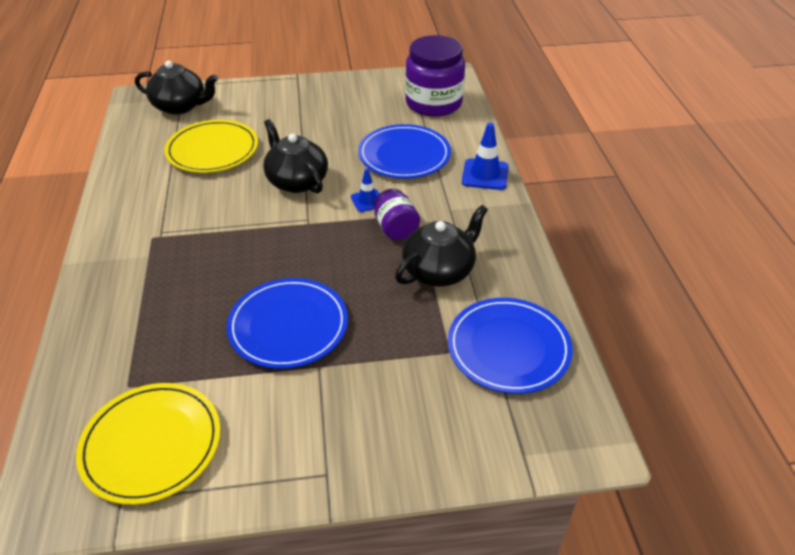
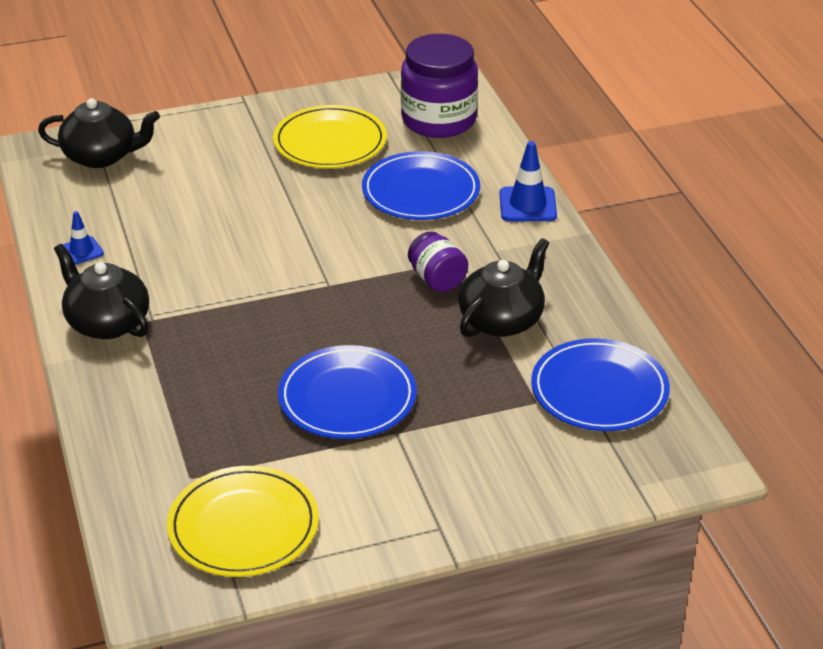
camera: 10 degrees left, 5 degrees down
yellow plate [164,120,258,173] -> yellow plate moved to [273,105,387,168]
black teapot [263,119,328,193] -> black teapot moved to [54,244,149,339]
blue traffic cone [351,169,379,212] -> blue traffic cone moved to [62,211,104,265]

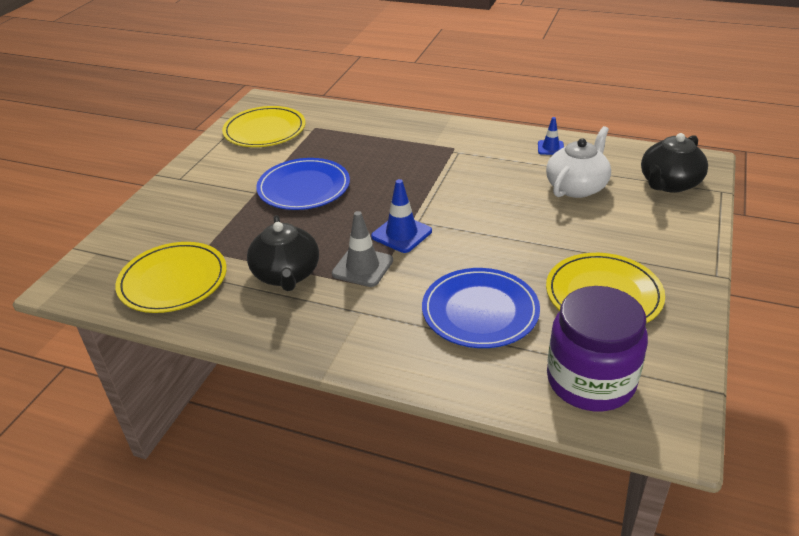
camera: 130 degrees right, 0 degrees up
black teapot [54,244,149,339] -> none
purple jar [408,231,468,292] -> grey traffic cone [332,211,393,287]
blue traffic cone [499,141,557,221] -> blue traffic cone moved to [371,179,432,253]
blue plate [531,338,670,431] -> yellow plate [115,242,227,313]
none -> white teapot [546,126,611,198]

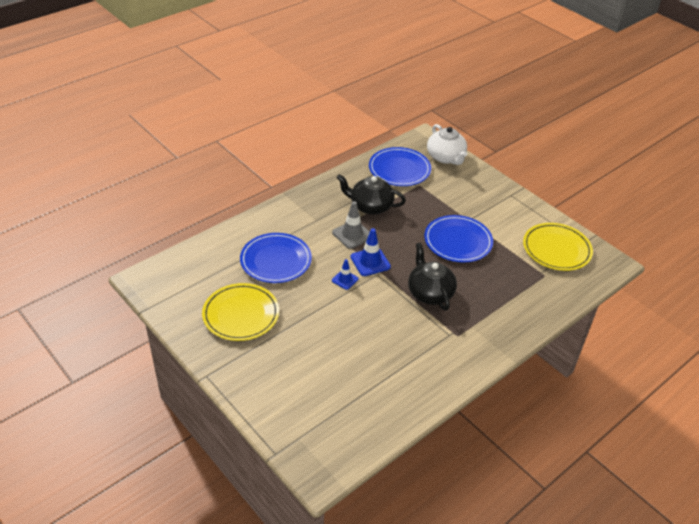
camera: 115 degrees right, 5 degrees up
yellow plate [115,242,227,313] -> blue plate [369,147,431,186]
blue traffic cone [538,117,564,155] -> blue traffic cone moved to [332,259,359,290]
white teapot [546,126,611,198] -> white teapot moved to [427,124,468,165]
purple jar [547,286,648,411] -> none
black teapot [641,133,708,193] -> black teapot moved to [408,243,457,311]

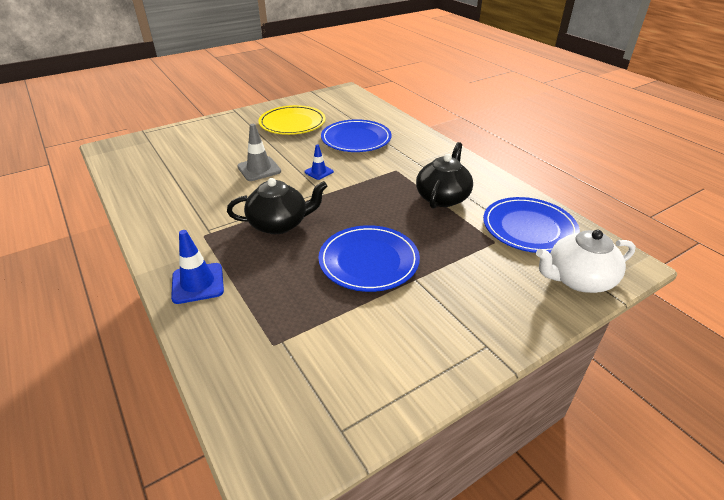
camera: 100 degrees right, 5 degrees down
grey traffic cone [332,201,370,249] -> grey traffic cone moved to [237,124,281,181]
blue traffic cone [351,228,391,276] -> blue traffic cone moved to [171,230,224,304]
yellow plate [523,223,593,271] -> none

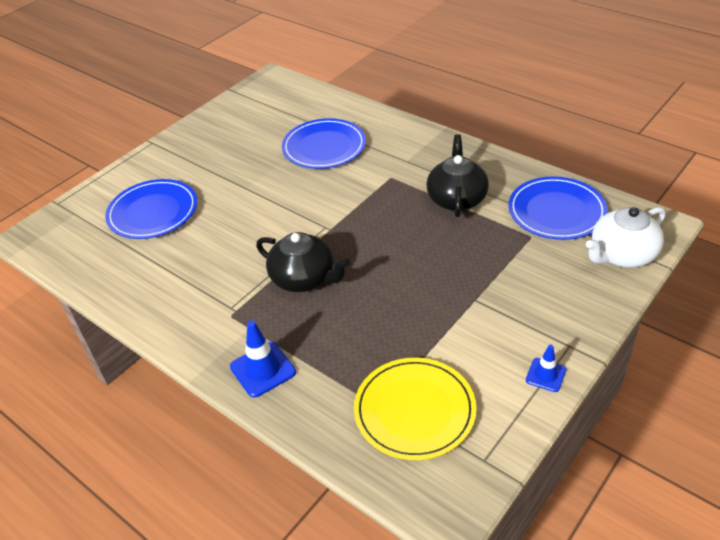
camera: 15 degrees left, 5 degrees up
black teapot [227,178,328,234] -> black teapot turned 60 degrees clockwise [256,232,350,292]
grey traffic cone [237,124,281,181] -> none
yellow plate [258,105,326,135] -> yellow plate moved to [354,358,477,460]
blue traffic cone [304,144,334,180] -> blue traffic cone moved to [526,344,566,392]
blue plate [319,225,420,292] -> blue plate moved to [105,179,197,239]

